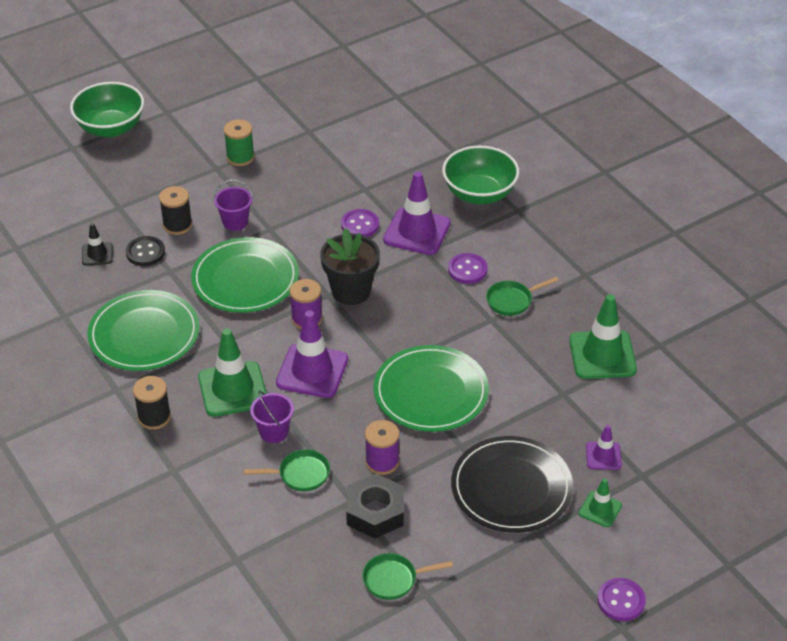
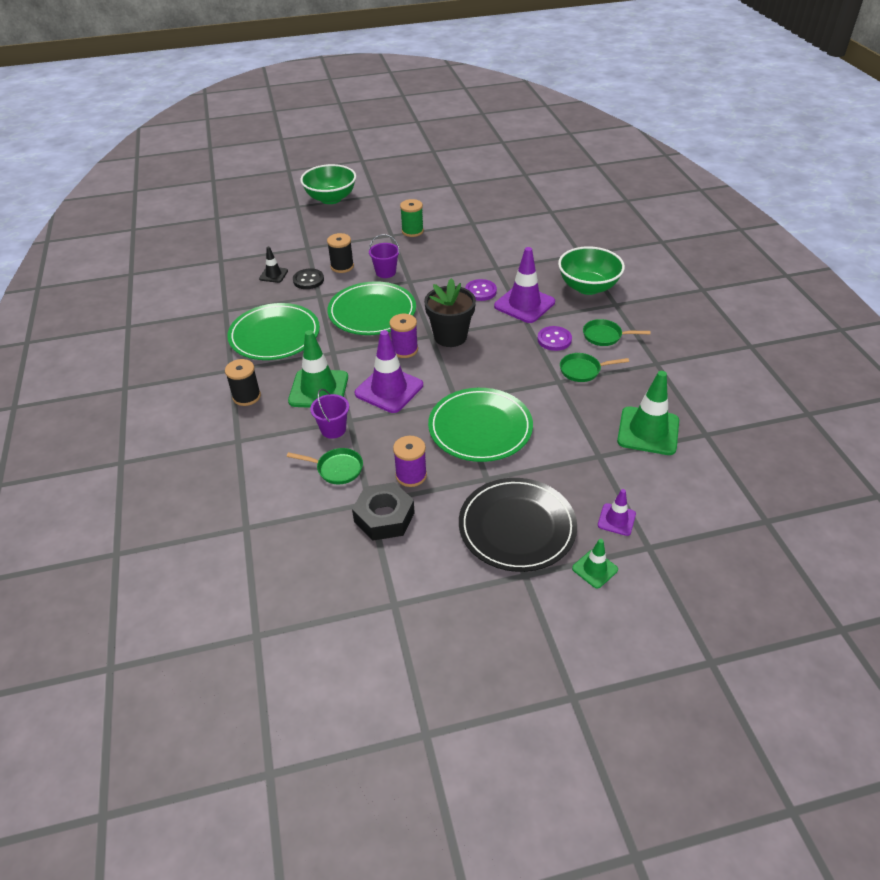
camera: 20 degrees right, 0 degrees up
green pan [362,553,453,600] -> green pan moved to [583,319,651,346]
purple button [598,578,646,621] -> none

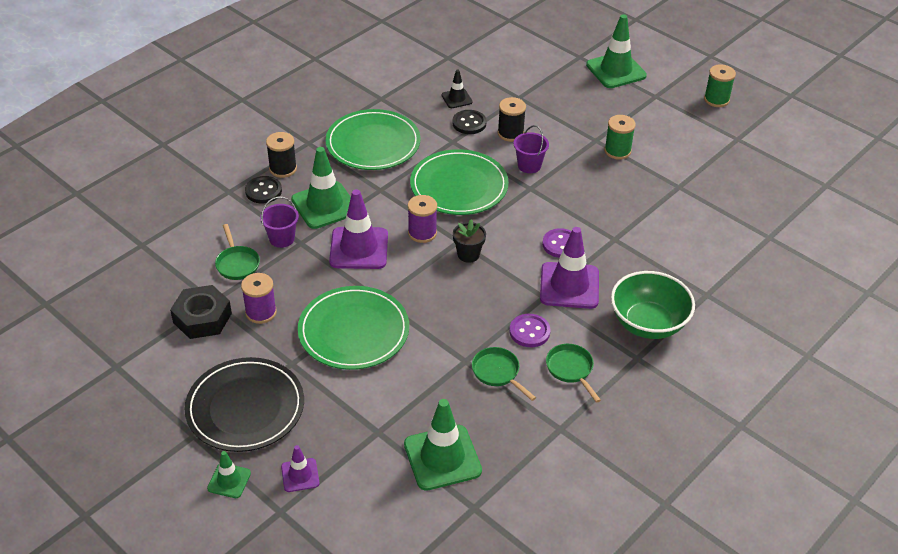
camera: 55 degrees right, 0 degrees up
green bowl [300,164,356,204] -> green traffic cone [586,14,647,88]
black flower pot [424,278,476,347] -> black flower pot [453,219,486,263], size x0.59
none -> black button [245,176,282,204]
none -> green spool [704,64,736,107]

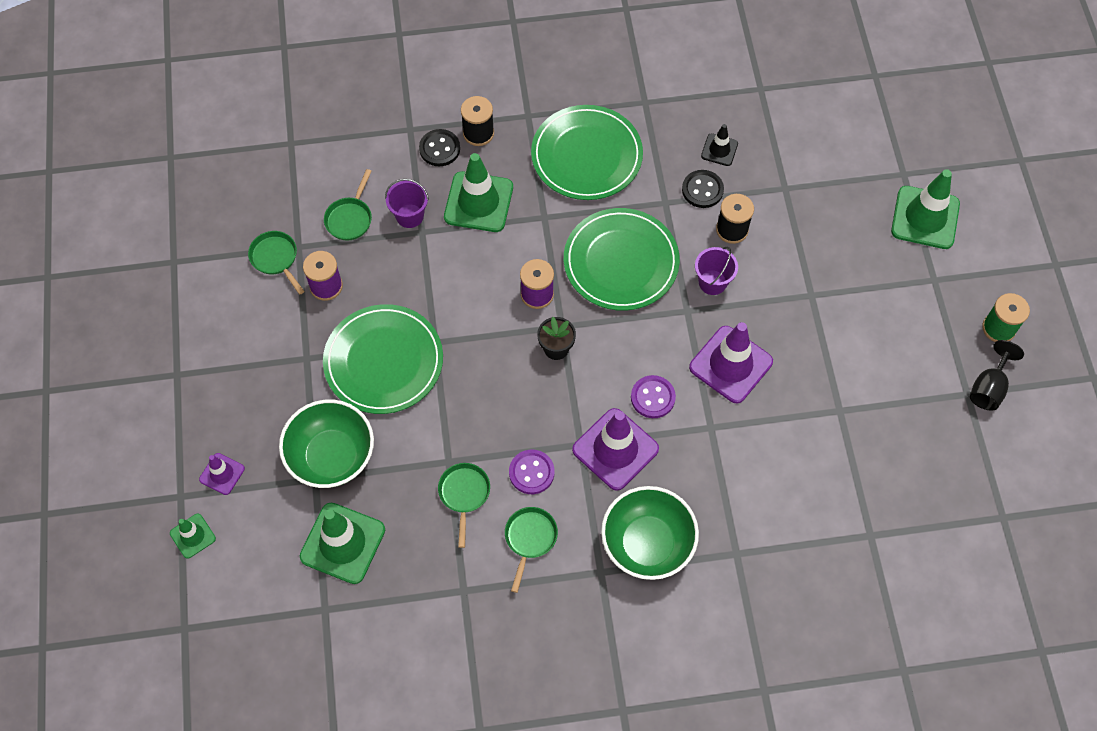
camera: 40 degrees right, 20 degrees up
black nut [170,285,232,339] -> green pan [248,231,304,295]
black plate [184,357,304,452] -> none
green traffic cone [207,451,251,498] -> green traffic cone moved to [170,514,216,559]
purple traffic cone [329,189,388,269] -> purple traffic cone moved to [689,322,773,404]
green spool [604,115,636,160] -> none
none -> green bowl [279,400,374,488]
none -> black goblet [970,340,1024,411]

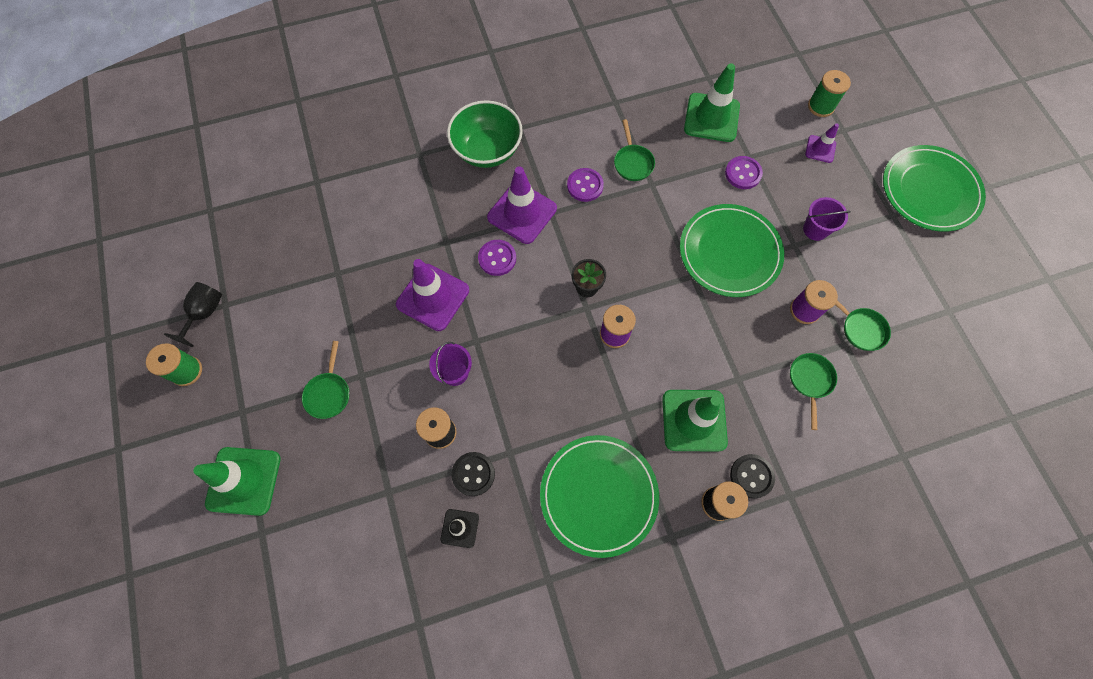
camera: 170 degrees right, 5 degrees up
green traffic cone [170,514,216,559] -> green spool [808,70,851,117]
green bowl [279,400,374,488] -> purple button [725,156,763,189]
purple bucket [385,179,429,228] -> purple bucket moved to [803,197,851,241]
green pan [505,507,558,593] -> green pan moved to [302,341,349,419]
green plate [564,208,680,311] -> green plate moved to [883,145,986,232]

